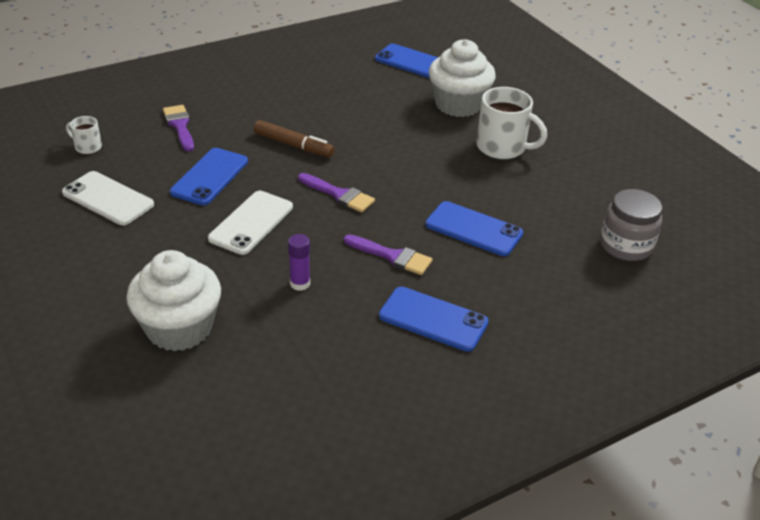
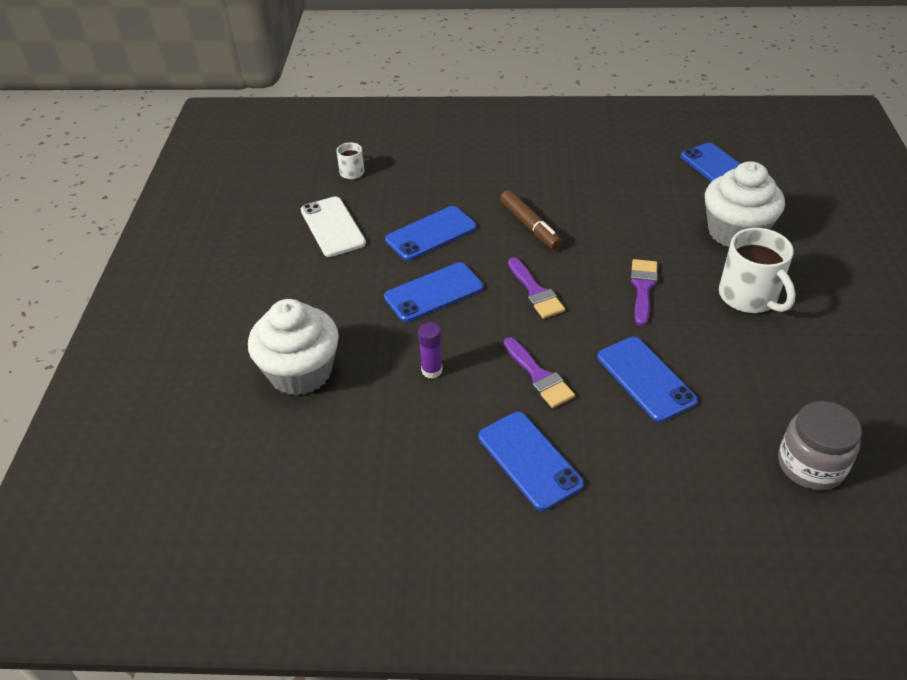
camera: 35 degrees right, 5 degrees up
purple brush [163,105,194,151] -> purple brush moved to [630,259,658,326]
white phone [208,191,293,255] -> blue phone [384,262,483,322]

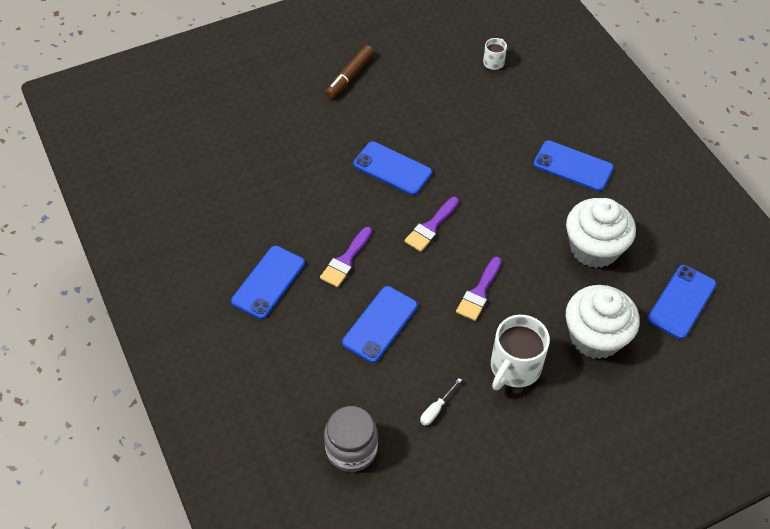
camera: 60 degrees right, 10 degrees up
white cupcake [248,299,339,396] -> white cupcake moved to [566,198,636,268]
white phone [301,197,366,257] -> none
blue phone [385,206,476,261] -> blue phone moved to [533,140,614,191]
purple glue stick [418,322,443,379] -> none
brown marker [500,190,562,250] -> brown marker moved to [325,45,374,99]
purple brush [630,259,658,326] -> purple brush turned 135 degrees clockwise [456,256,502,321]
none -> white screwdriver [420,378,462,426]

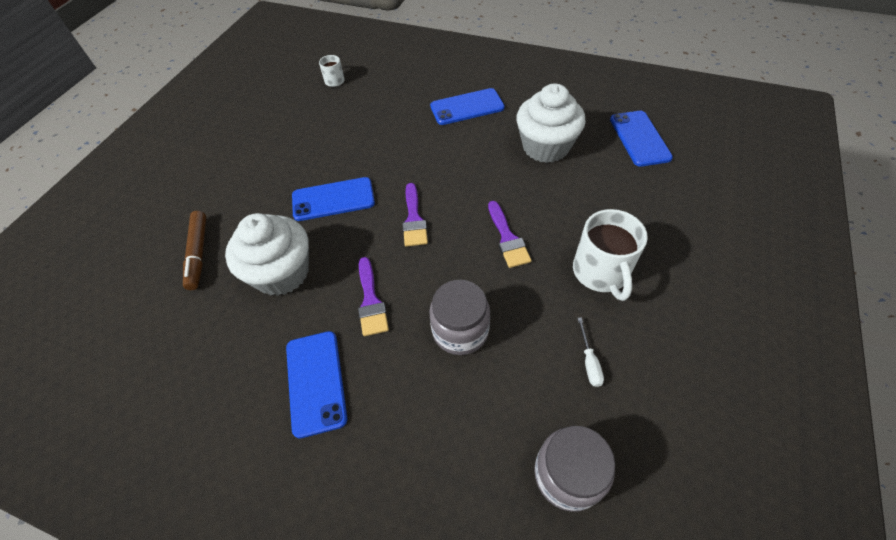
camera: 40 degrees left, 0 degrees up
brown marker [325,45,374,99] -> brown marker moved to [183,211,206,290]
blue phone [342,286,418,363] -> grey jar [429,280,490,355]
white cupcake [566,285,640,359] -> white cupcake moved to [225,213,309,296]

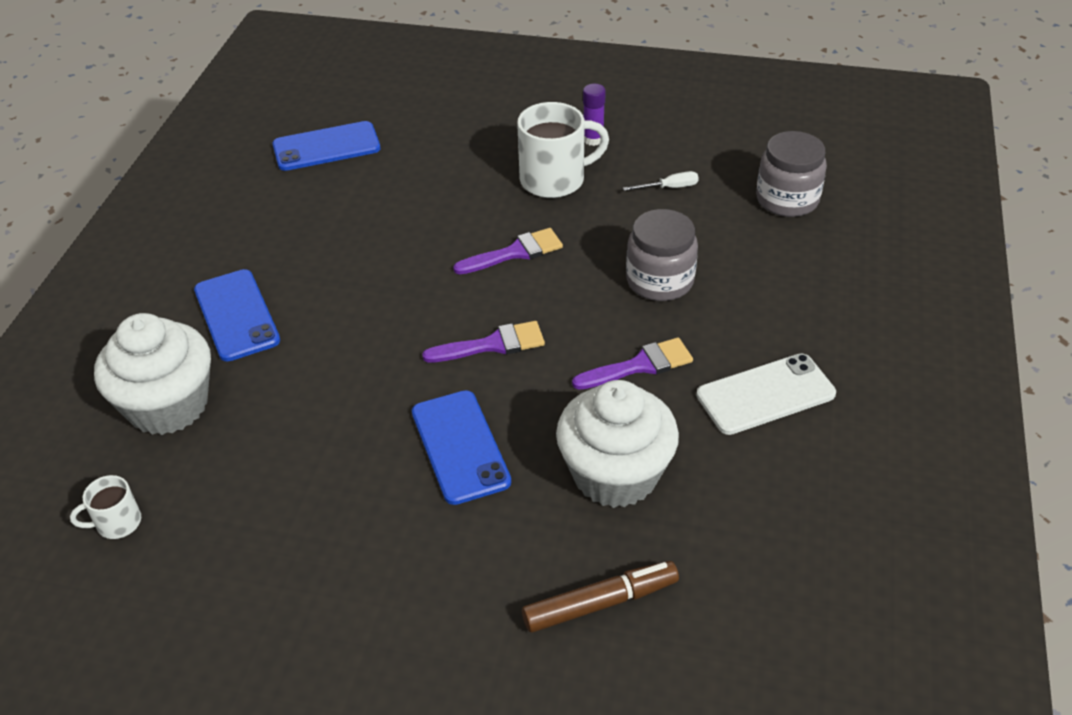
camera: 100 degrees left, 10 degrees down
blue phone [286,331,347,438] -> white phone [696,353,836,435]
white cupcake [516,84,586,163] -> white cupcake moved to [94,313,211,435]
none -> purple glue stick [583,84,606,146]

